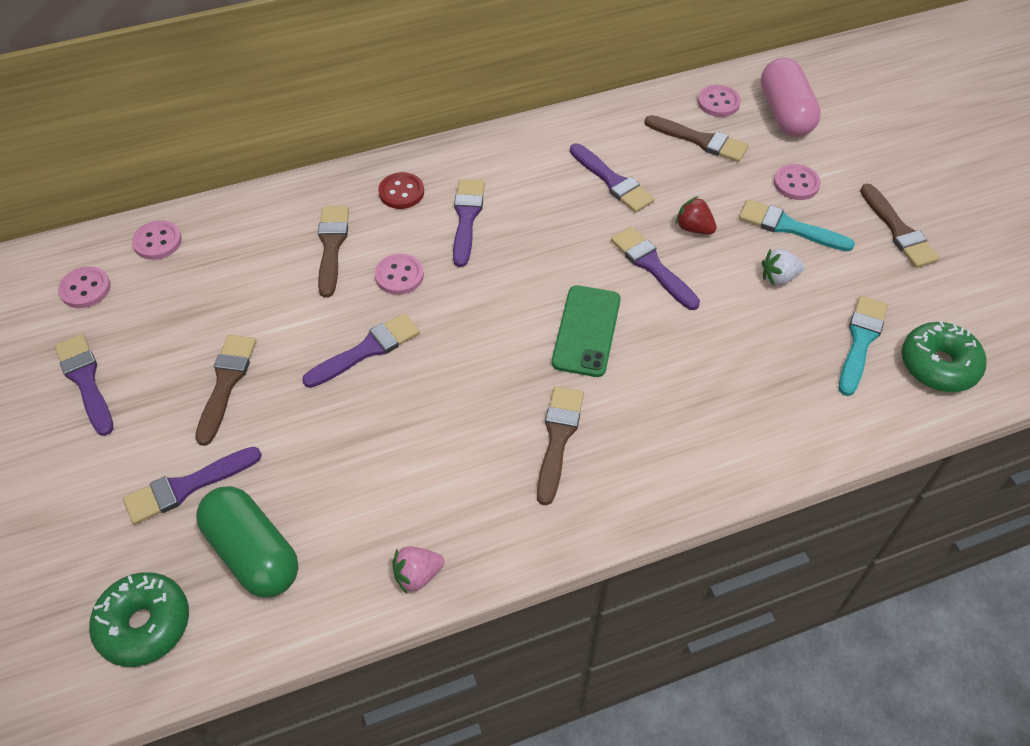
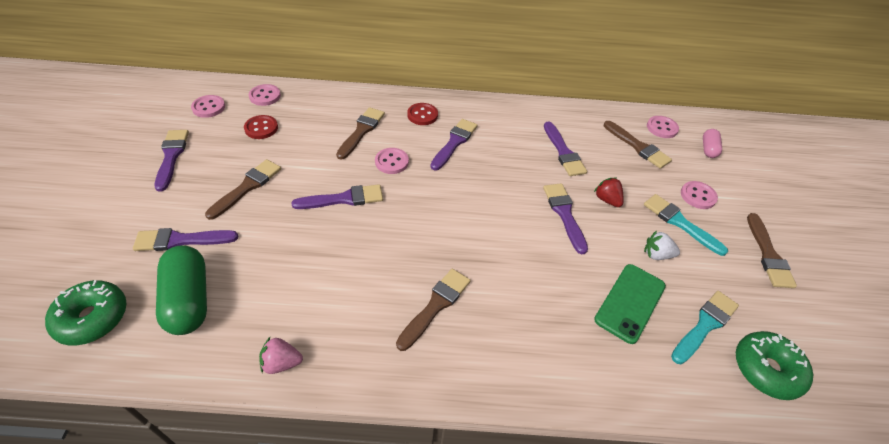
camera: 20 degrees right, 5 degrees down
green phone [552,285,621,377] -> green phone moved to [594,264,666,344]
pink capsule [761,58,821,137] -> pink capsule [703,129,722,158], size x0.52
none -> red button [244,115,278,139]

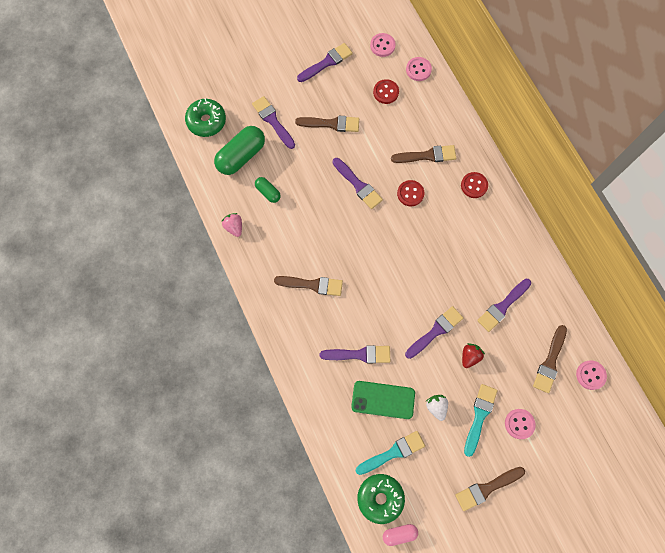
camera: 65 degrees right, 25 degrees up
pink button [375,148,409,174] -> red button [397,180,424,206]
purple brush [430,119,477,171] -> purple brush moved to [320,345,390,363]
turquoise brush [671,291,739,364] -> turquoise brush turned 45 degrees counterclockwise [356,431,425,475]
pink capsule [703,129,722,158] -> pink capsule moved to [383,524,418,546]
none -> green capsule [255,177,281,203]

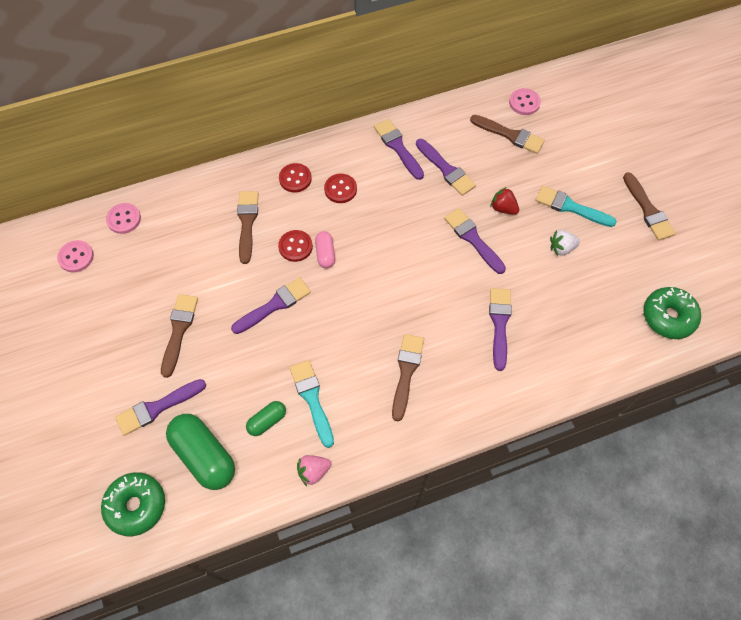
camera: 85 degrees left, 10 degrees down
purple brush [297,43,353,82] -> purple brush moved to [374,119,424,180]
green phone [351,381,415,419] -> none
turquoise brush [356,431,425,475] -> turquoise brush moved to [290,360,334,448]
red button [373,79,399,104] -> red button moved to [324,174,357,203]
pink capsule [383,524,418,546] -> pink capsule moved to [315,231,335,268]
pink button [505,409,536,439] -> none

